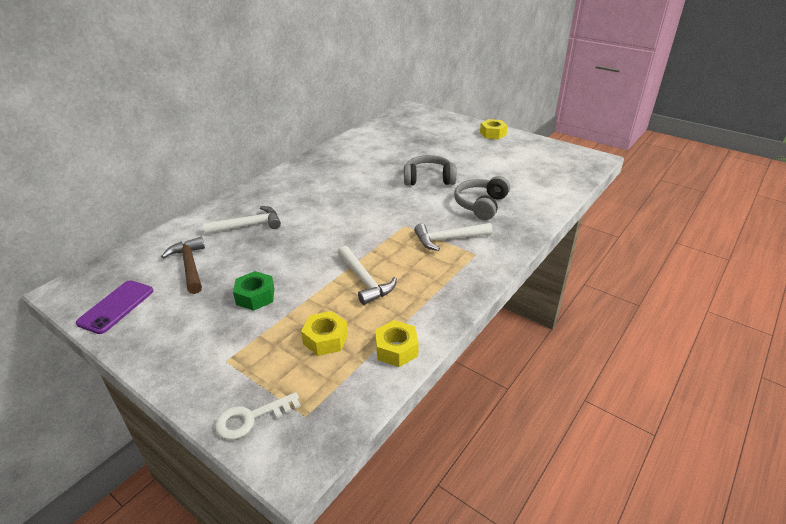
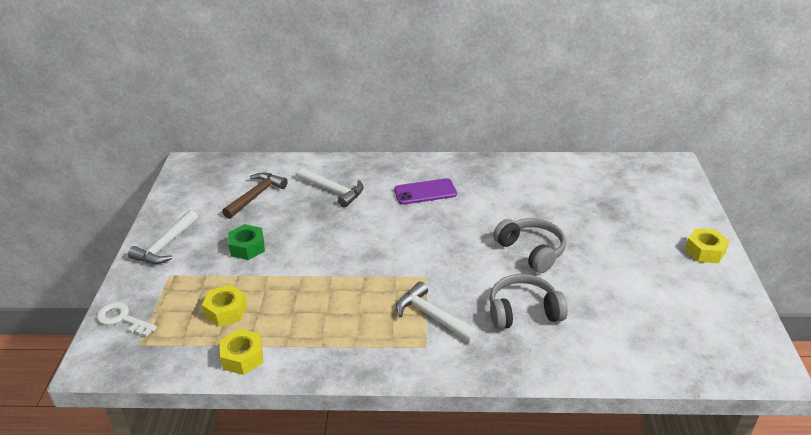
camera: 55 degrees right, 0 degrees up
purple phone [76,280,154,334] -> purple phone moved to [394,178,457,205]
white hammer [338,246,397,305] -> white hammer moved to [128,210,198,264]

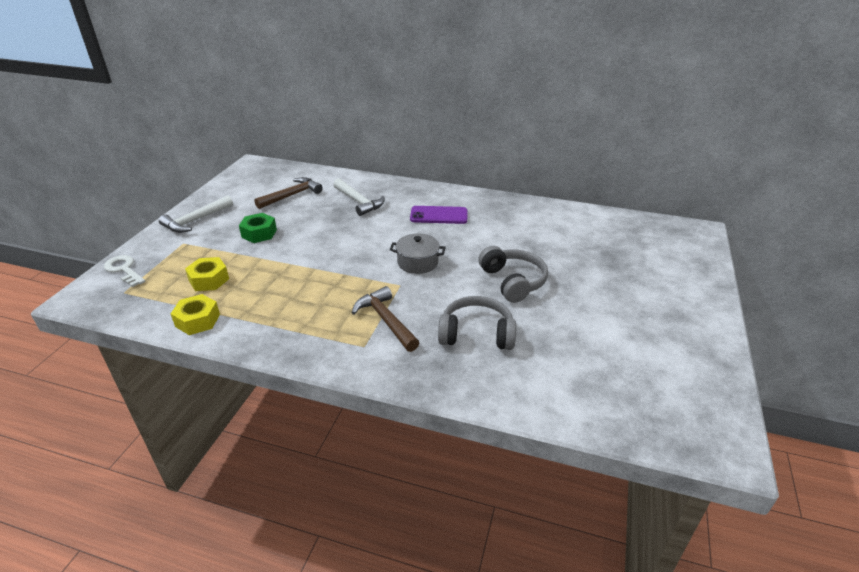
camera: 15 degrees right, 0 degrees up
white hammer [396,282,479,343] -> brown hammer [352,286,420,352]
yellow nut [685,228,729,263] -> none
none -> grey pot [390,234,446,274]

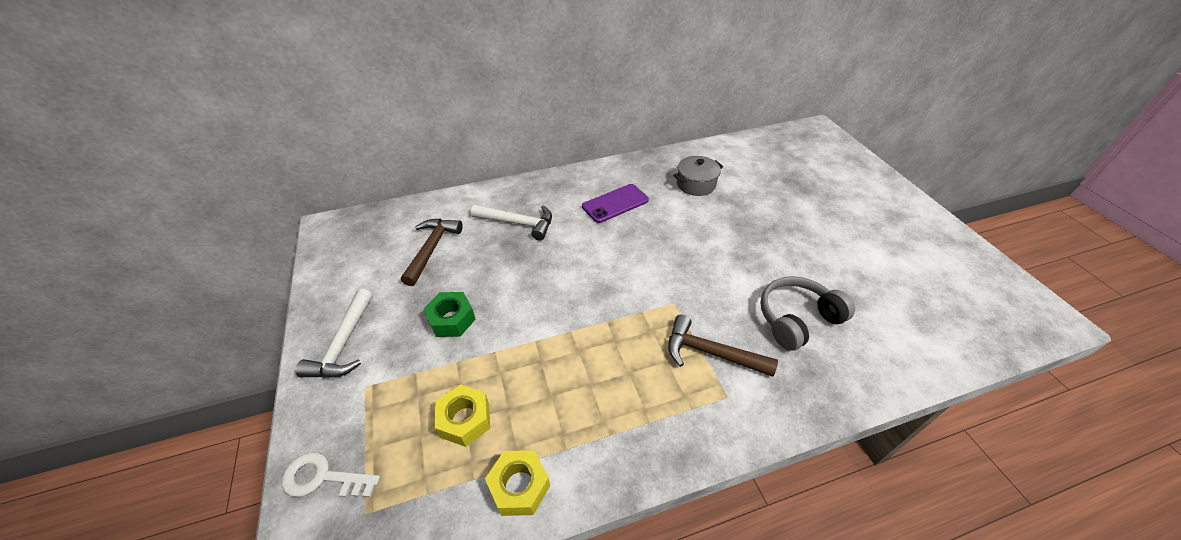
camera: 35 degrees left, 10 degrees up
grey pot [390,234,446,274] -> grey pot moved to [673,156,723,196]
grey headphones [478,246,548,303] -> none

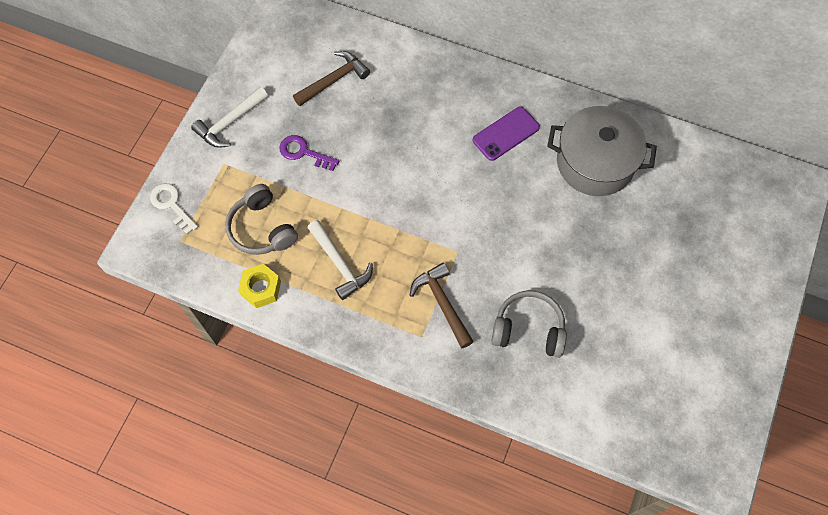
camera: 40 degrees right, 20 degrees up
green nut [424,292,476,337] -> purple key [279,135,339,171]
yellow nut [435,385,490,447] -> grey headphones [225,184,298,255]
white hammer [471,204,552,241] -> white hammer moved to [308,220,373,300]
purple phone [582,184,649,223] -> purple phone turned 45 degrees counterclockwise [473,107,540,161]
grey pot [673,156,723,196] -> grey pot [547,106,657,196], size x1.85

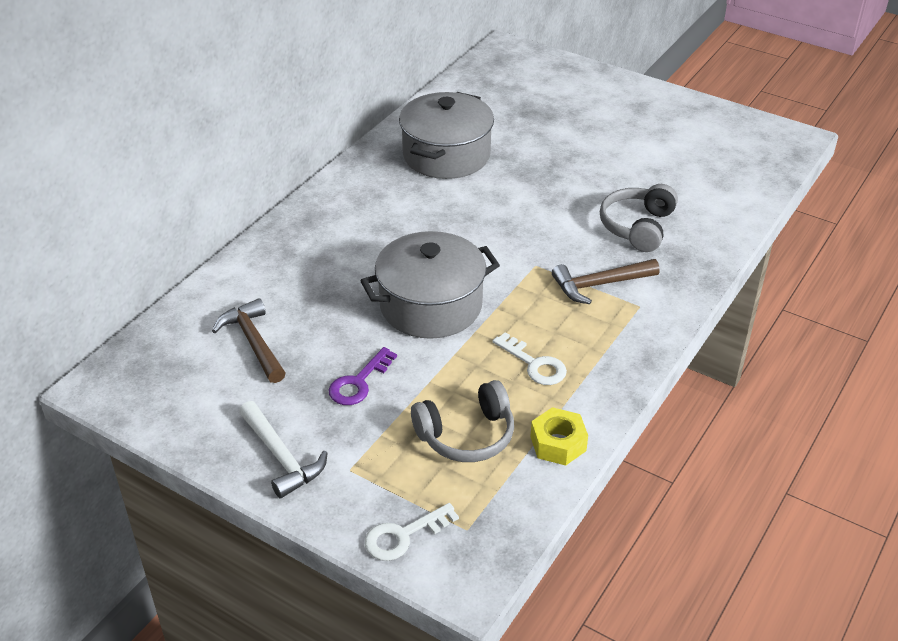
camera: 80 degrees left, 25 degrees down
white hammer [308,220,373,300] -> white key [493,332,567,385]
purple phone [473,107,540,161] -> none
none -> grey pot [360,231,500,339]

